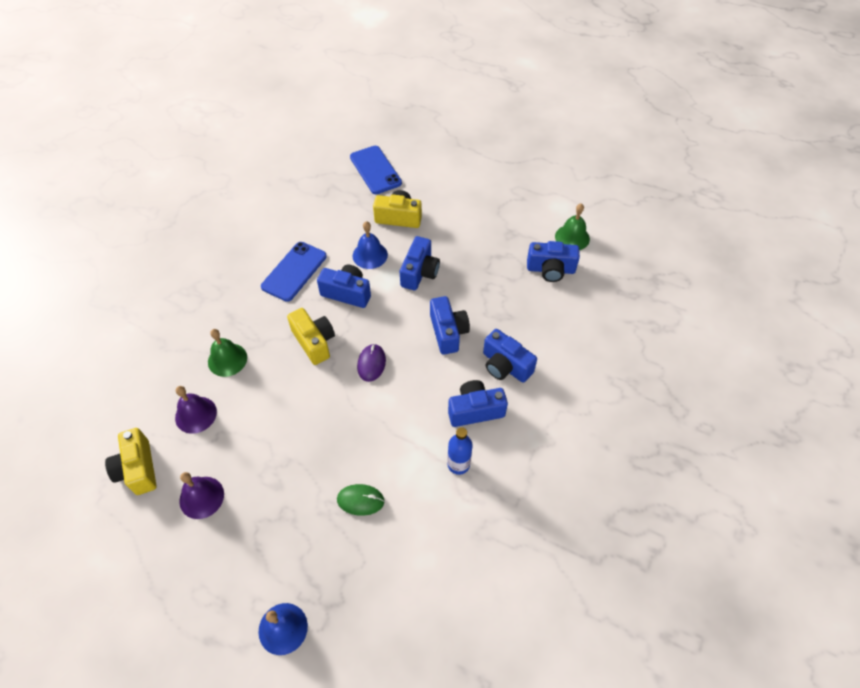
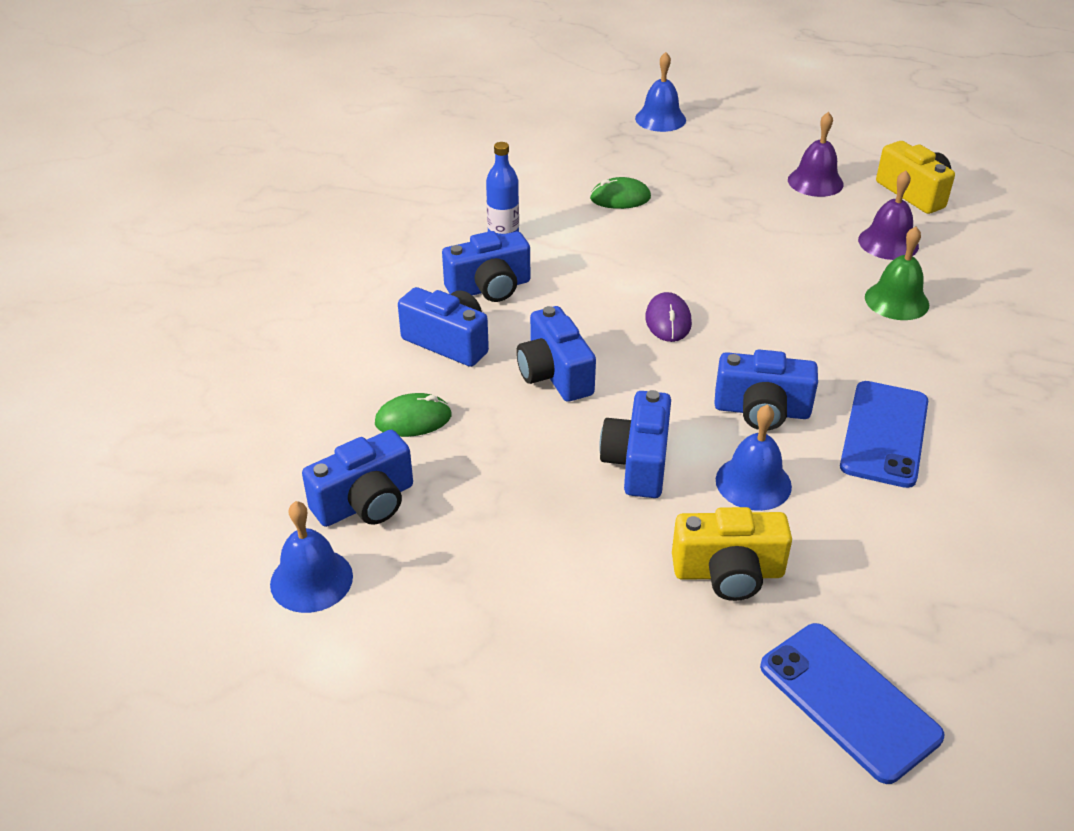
camera: 170 degrees right, 15 degrees down
yellow camera [287,308,335,365] -> none
blue camera [527,241,580,282] -> blue camera turned 150 degrees clockwise [302,430,413,527]
green bell [555,203,590,250] -> blue bell [270,501,353,613]
none -> green mouse [375,393,452,437]

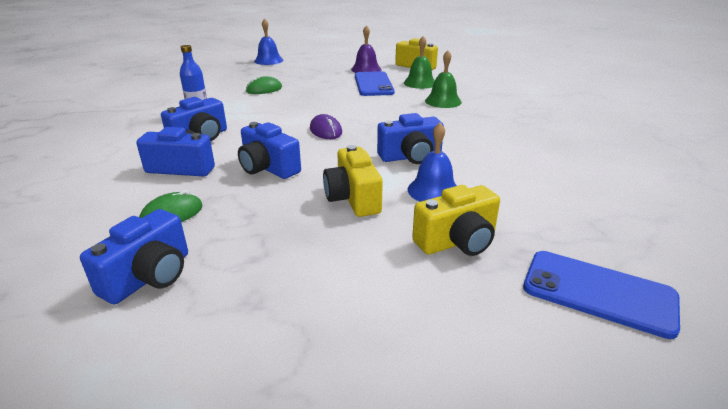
camera: 25 degrees left, 10 degrees down
blue bell [270,501,353,613] -> none
blue camera [599,390,671,498] -> yellow camera [323,145,383,217]
blue phone [840,381,928,488] -> blue phone moved to [355,71,395,96]
purple bell [858,170,919,260] -> green bell [404,36,435,89]

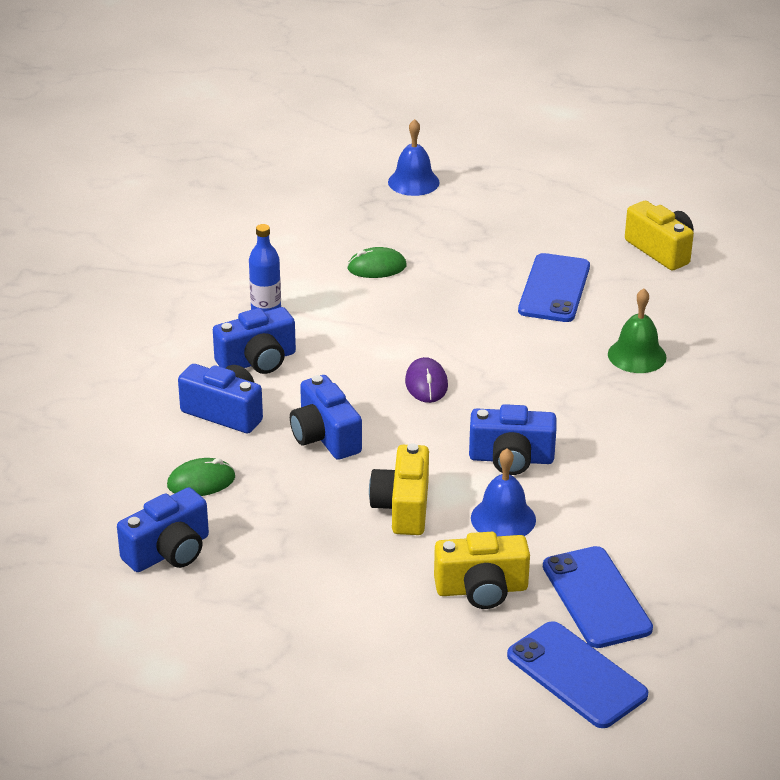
camera: 20 degrees right, 5 degrees up
purple bell [351,25,381,73] -> none
green bell [404,36,435,89] -> none
none -> blue phone [543,546,653,648]

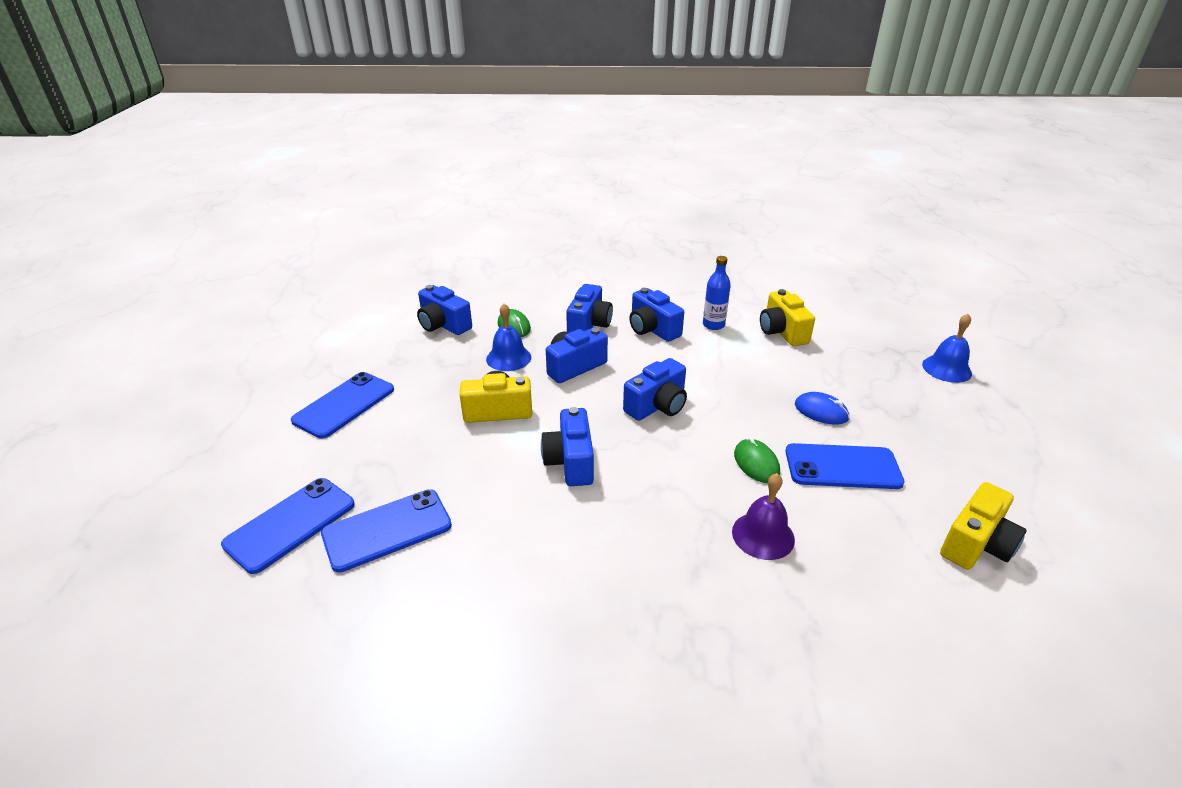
camera: 80 degrees right, 0 degrees up
green mouse [347,247,407,278] -> green mouse moved to [734,437,780,483]
purple mouse [405,357,448,403] -> blue camera [623,358,687,421]
yellow camera [434,532,530,609] -> yellow camera moved to [760,289,815,346]
blue bell [471,448,536,536] -> blue bell moved to [486,303,531,371]
green bell [608,288,667,373] -> purple bell [732,473,795,560]
none -> blue phone [291,372,394,438]
none -> blue mouse [795,392,849,425]

